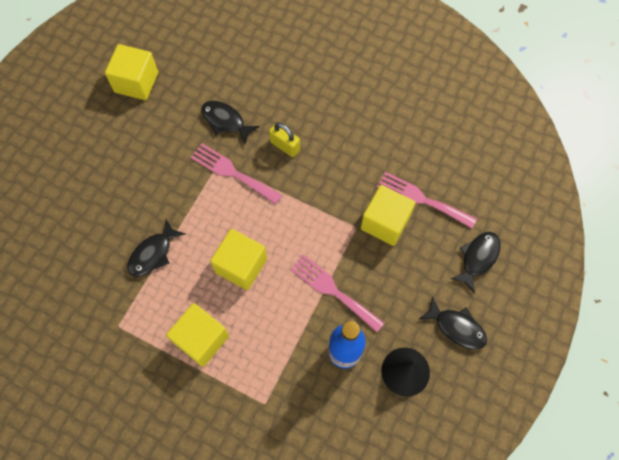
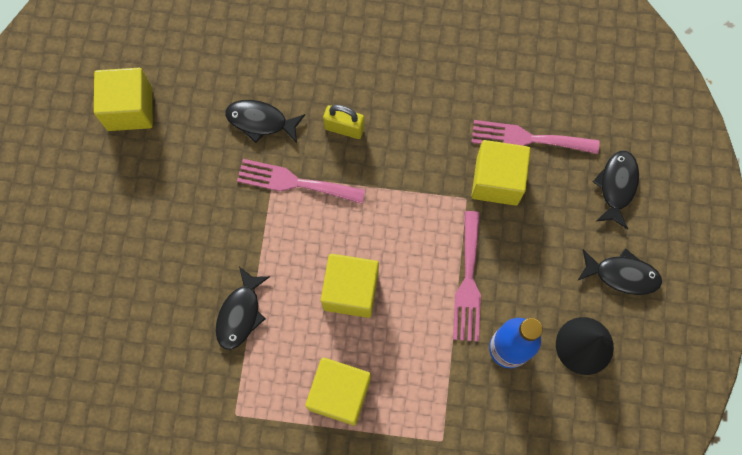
camera: 20 degrees left, 5 degrees up
pink fork [290,254,384,333] -> pink fork turned 105 degrees counterclockwise [453,211,481,342]

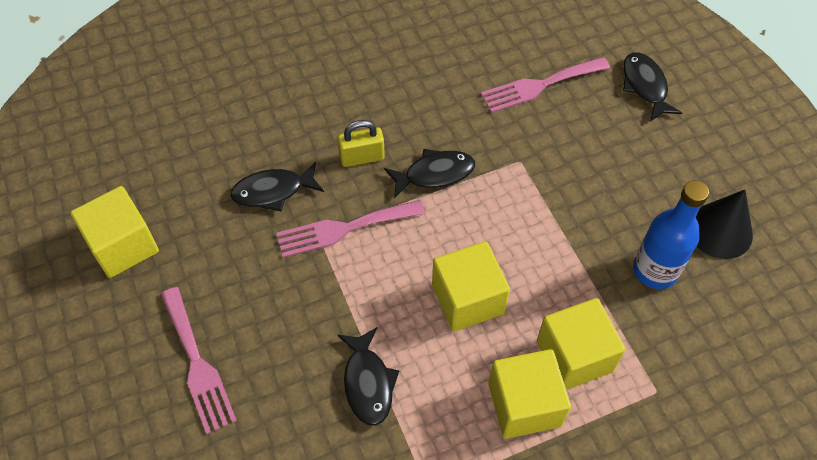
camera: 30 degrees left, 15 degrees down
pink fork [453,211,481,342] -> pink fork moved to [161,287,237,434]
yellow cube [472,140,531,206] -> yellow cube moved to [537,298,626,390]
black fish [577,248,662,295] -> black fish moved to [384,149,475,199]

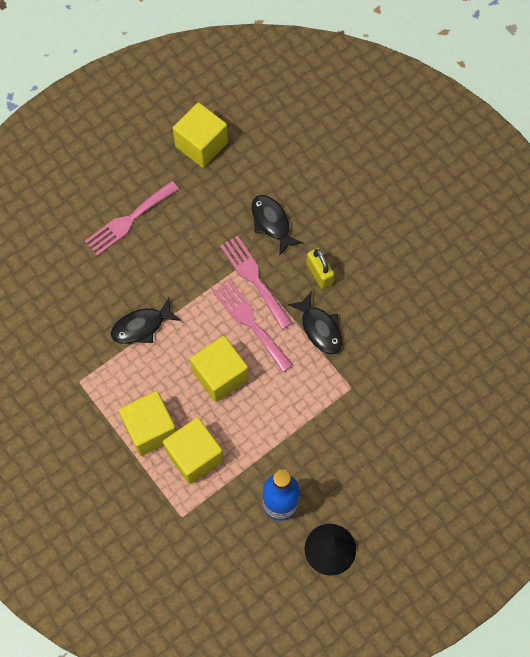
camera: 75 degrees right, 10 degrees up
pink fork [481,57,610,113] -> pink fork moved to [213,280,293,372]
black fish [623,53,682,121] -> none

